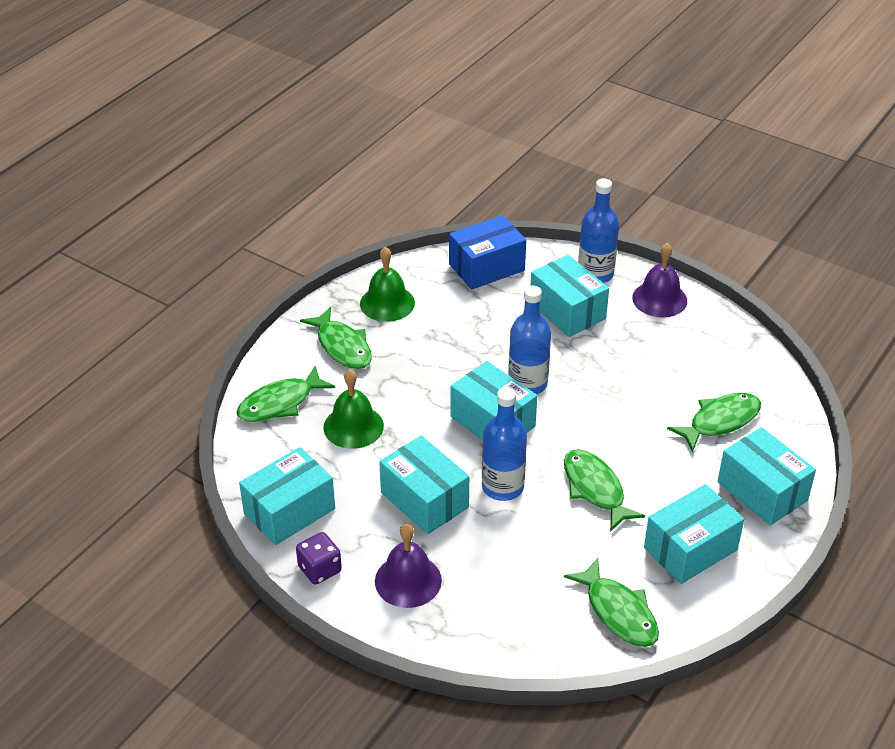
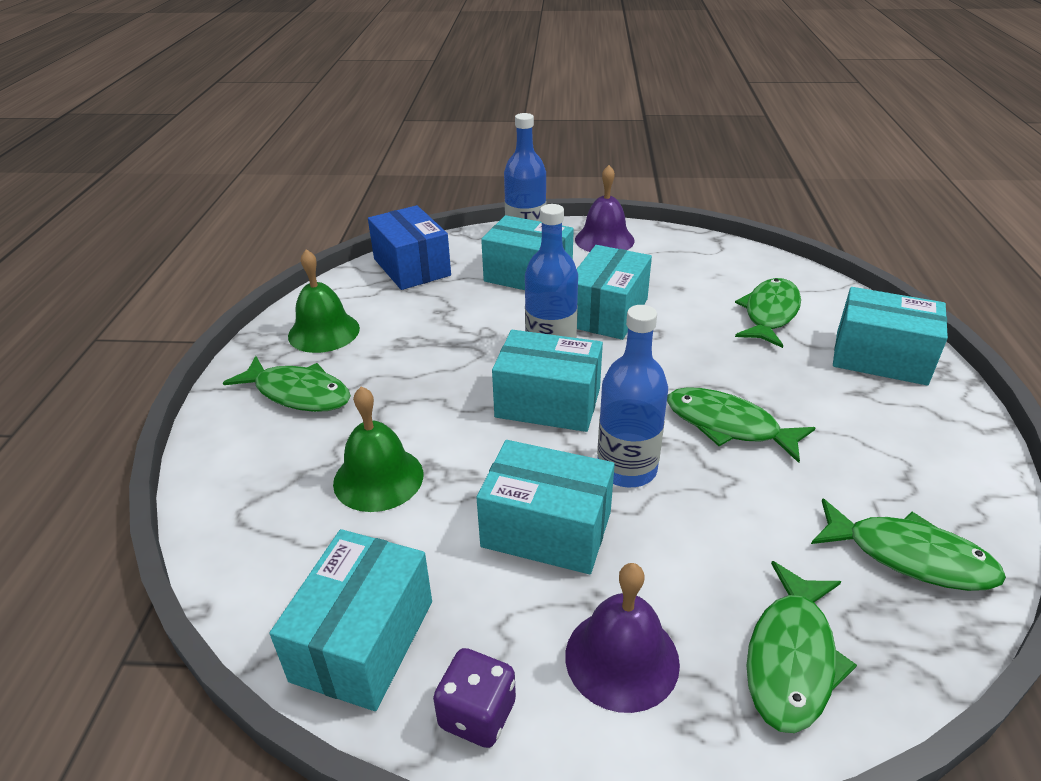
camera: 30 degrees left, 5 degrees down
green fish [236,366,335,422] -> green fish moved to [747,561,857,733]
blue box [449,215,526,290] -> blue box turned 60 degrees counterclockwise [368,205,451,290]
turquoise box [644,484,744,584] -> turquoise box moved to [577,245,652,340]

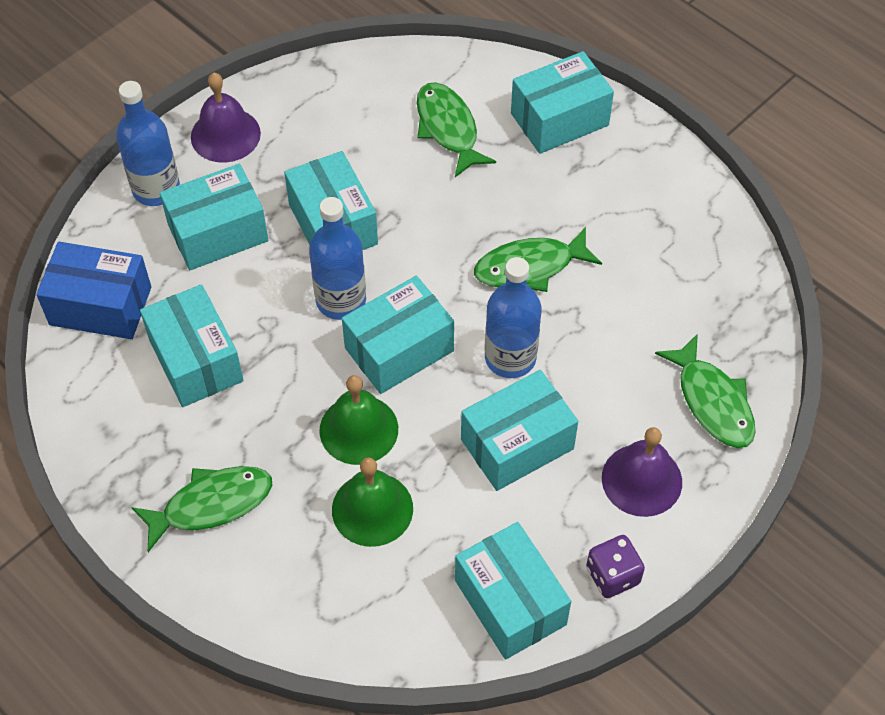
camera: 50 degrees left, 20 degrees up
green bell [288,249,360,353] -> green bell moved to [319,375,398,465]
green fish [811,498,1006,591] -> none
none -> turquoise box [140,284,244,407]

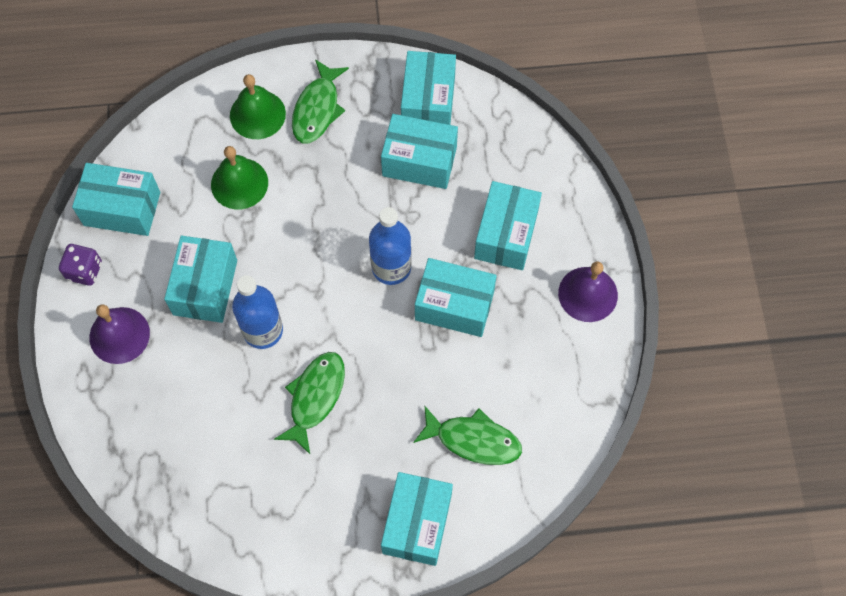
camera: 130 degrees right, 10 degrees up
blue box [36,242,151,339] -> none
blue bottle [116,81,180,206] -> none
green bell [319,375,398,465] -> green bell moved to [230,74,286,139]
turquoise box [342,276,454,394] -> turquoise box moved to [401,51,456,125]
green fish [655,334,756,448] -> none

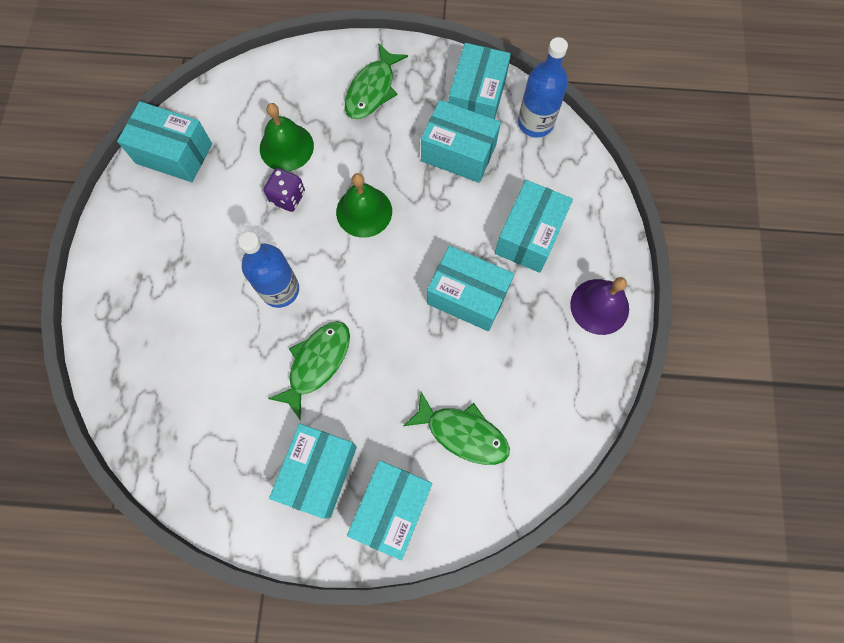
camera: 10 degrees right, 5 degrees up
purple dice [59,244,102,286] -> purple dice moved to [264,168,305,212]
purple bell [89,305,150,364] -> none
turquoise box [164,235,237,323] -> turquoise box moved to [269,424,357,519]
green bell [230,74,286,139] -> green bell moved to [336,173,392,238]
blue bottle [369,207,412,285] -> blue bottle moved to [518,37,568,137]

